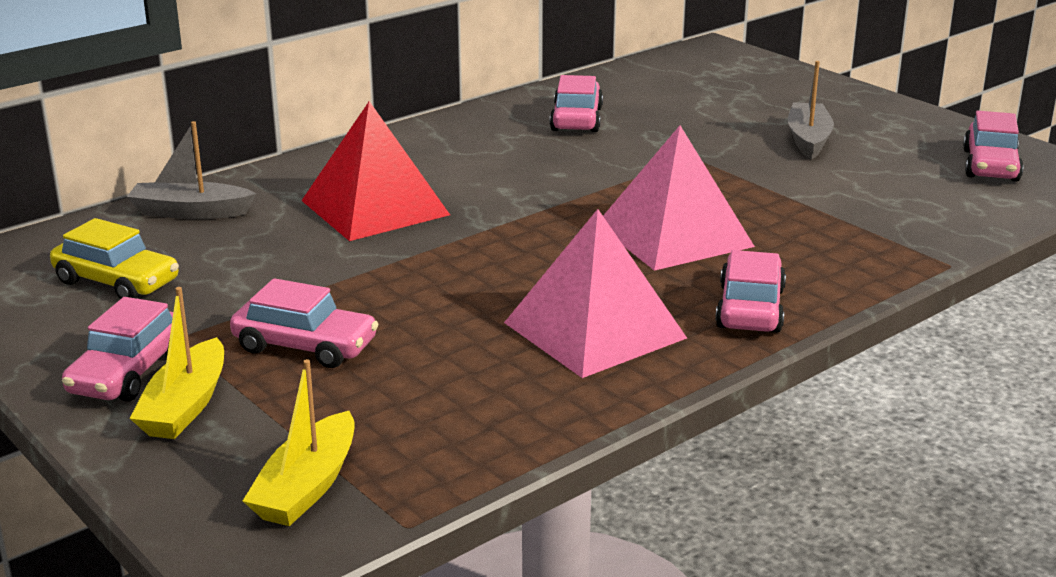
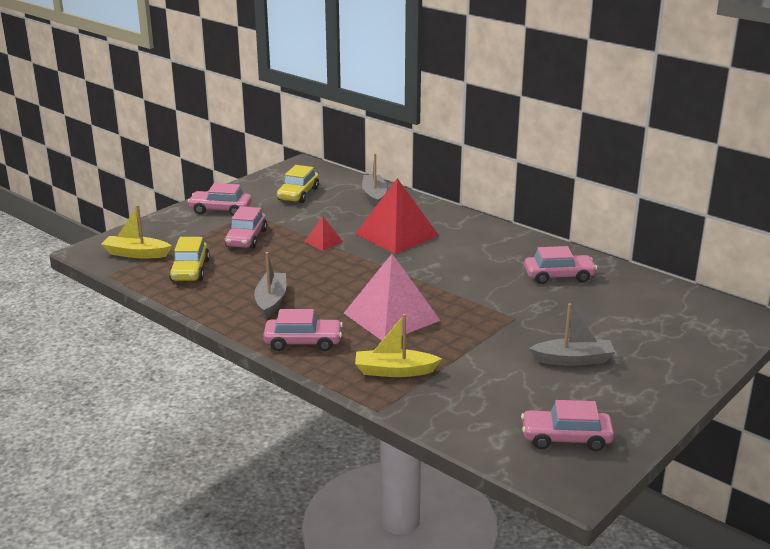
camera: 80 degrees right, 0 degrees up
yellow boat [130,287,224,439] -> yellow boat moved to [355,314,442,377]
pink pyramid [504,209,687,378] -> grey boat [254,252,286,318]
none -> yellow car [169,237,210,281]
none -> red pyramid [304,216,343,251]

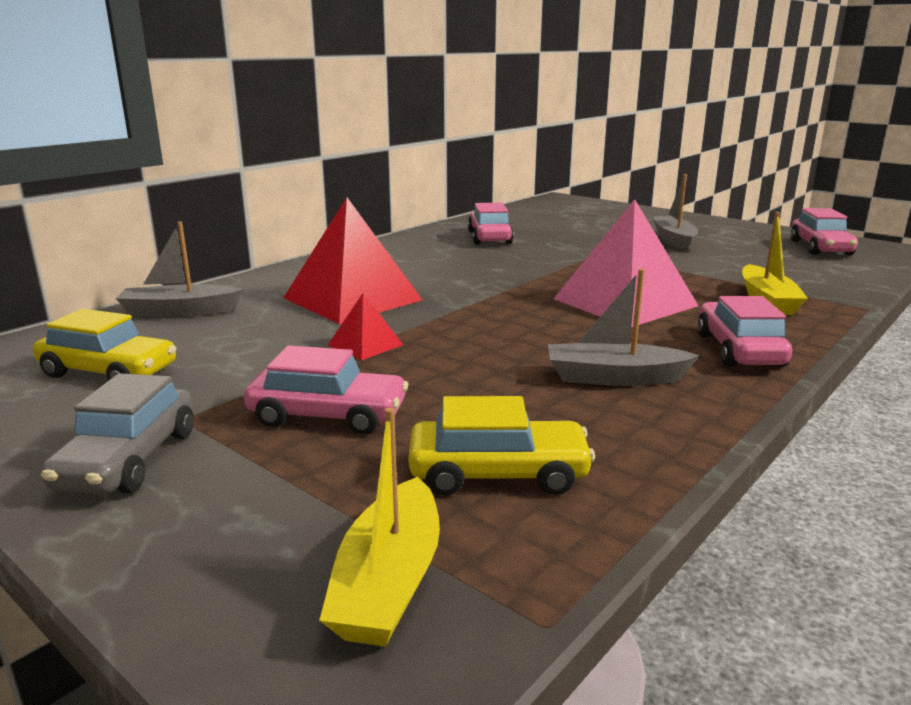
camera: 90 degrees left, 5 degrees down
pink car [188,183,252,216] -> grey car [41,373,194,494]

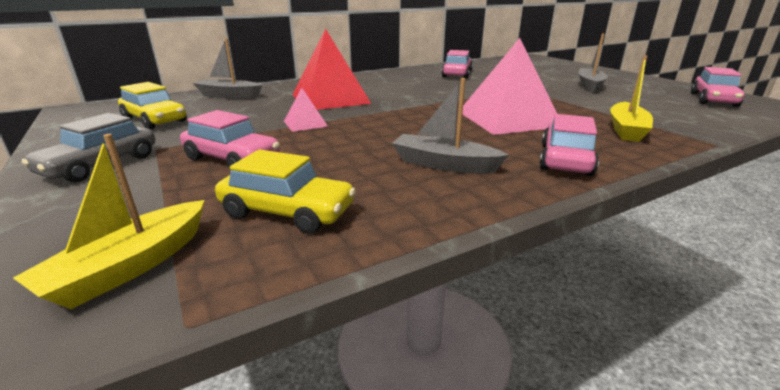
camera: 20 degrees right, 5 degrees up
red pyramid [328,293,403,360] -> pink pyramid [284,88,328,132]

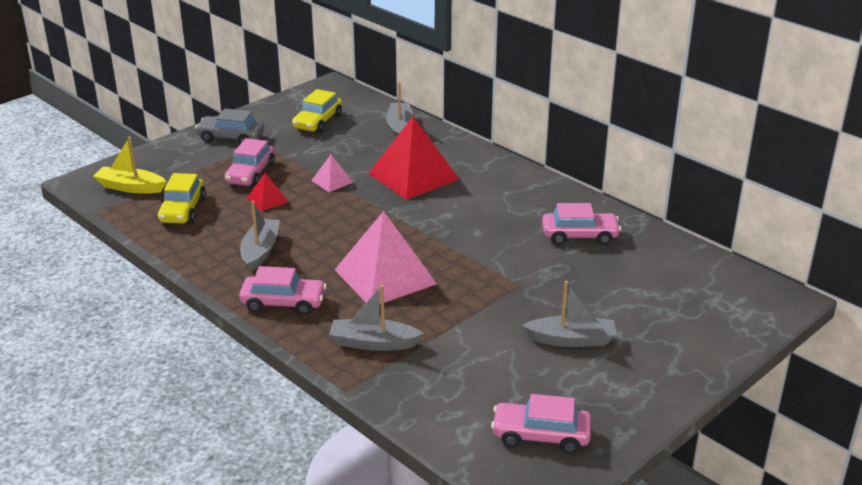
camera: 75 degrees right, 5 degrees up
yellow boat [610,55,653,142] -> grey boat [329,285,424,351]
none -> red pyramid [247,173,289,211]

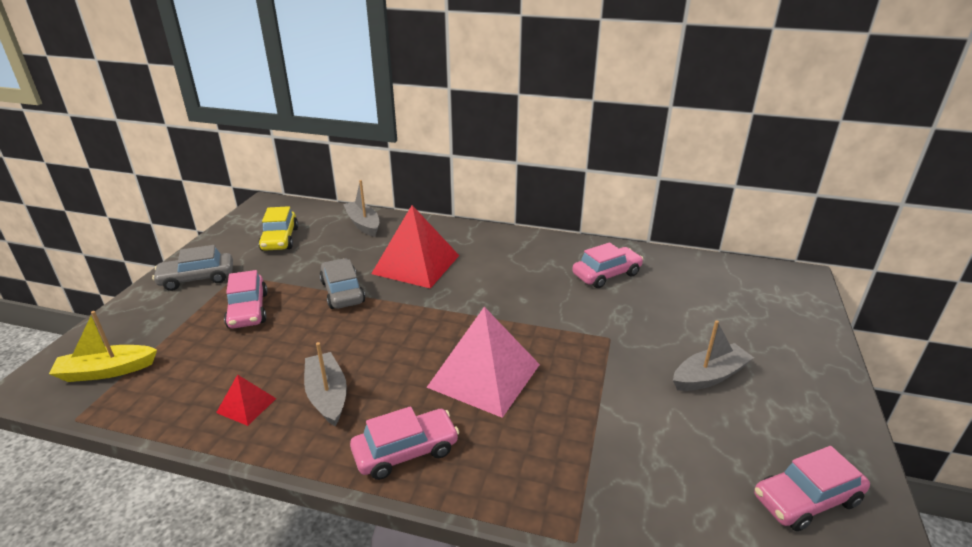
camera: 30 degrees left, 0 degrees up
yellow car [157,173,206,224] -> none
red pyramid [247,173,289,211] -> red pyramid moved to [216,374,276,426]
pink pyramid [311,155,353,192] -> grey car [319,258,365,309]
grey boat [329,285,424,351] -> none

